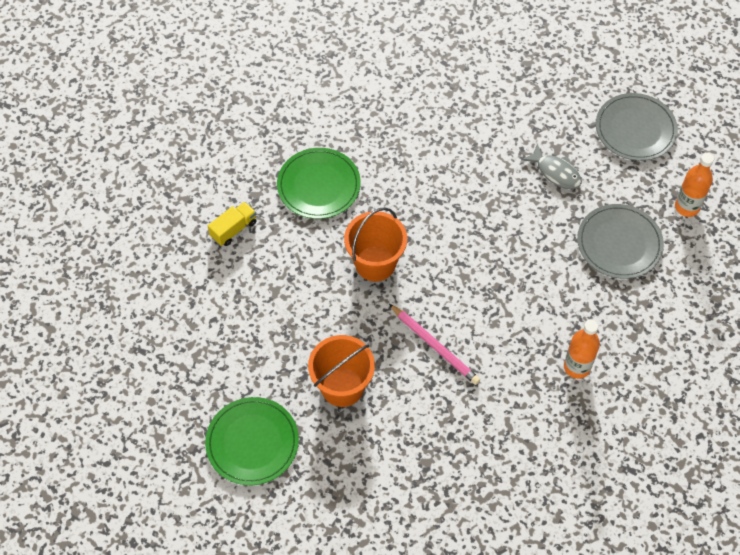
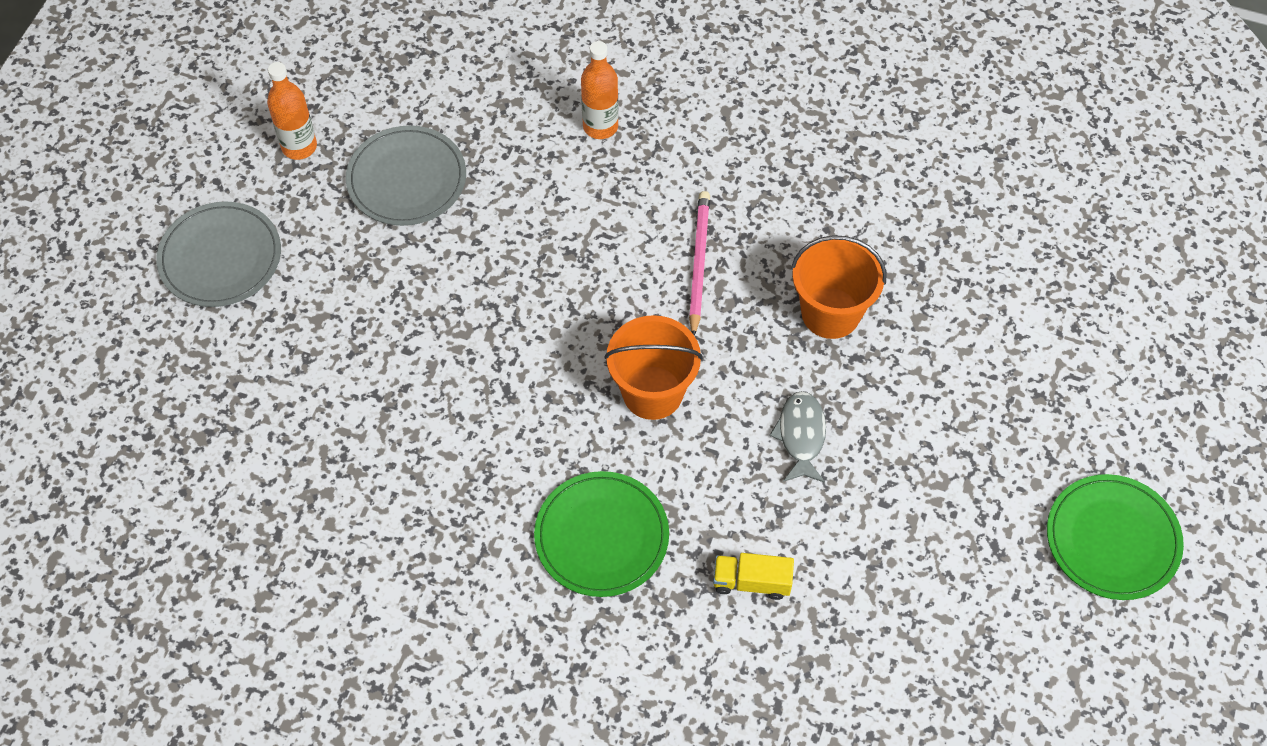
camera: 130 degrees left, 0 degrees up
green plate [205,397,299,485] -> green plate moved to [1047,474,1184,600]
grey fish [521,143,582,189] -> grey fish moved to [769,391,826,483]

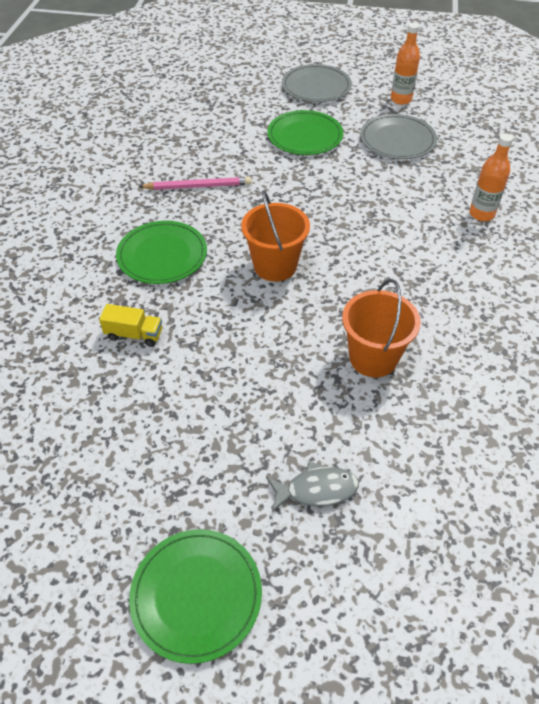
camera: 80 degrees right, 10 degrees down
pink pencil [689,191,710,336] -> pink pencil moved to [139,177,251,190]
yellow truck [713,553,794,600] -> yellow truck turned 105 degrees clockwise [99,304,162,347]
grey fish [769,391,826,483] -> grey fish moved to [267,461,359,512]
none -> green plate [267,110,343,155]

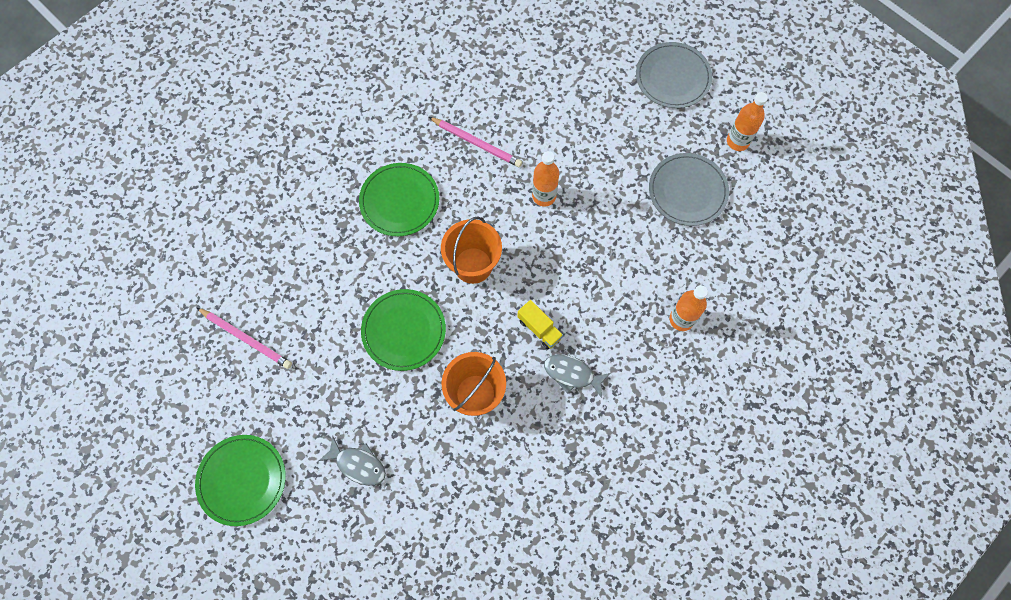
camera: 35 degrees right, 20 degrees up
yellow truck [99,304,162,347] -> yellow truck moved to [517,300,563,349]
green plate [267,110,343,155] -> green plate moved to [361,289,446,371]
none -> pink pencil [197,308,292,369]
none -> orange bottle [532,151,559,206]
none -> grey fish [544,354,610,398]

